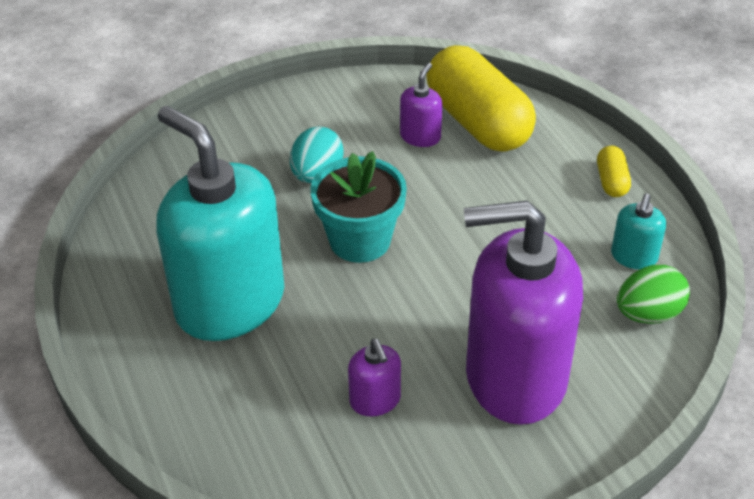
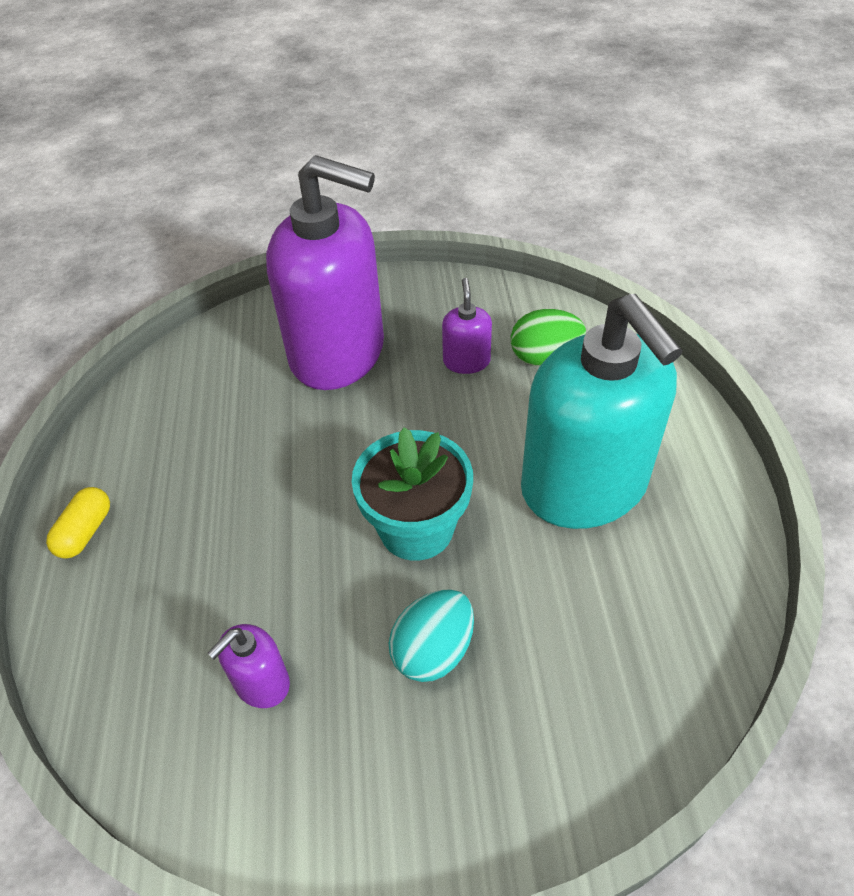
camera: 160 degrees left, 5 degrees up
yellow capsule [426,45,536,152] -> none
turquoise soap dispenser [611,194,666,269] -> none
green egg [617,265,690,324] -> green egg moved to [511,309,586,366]

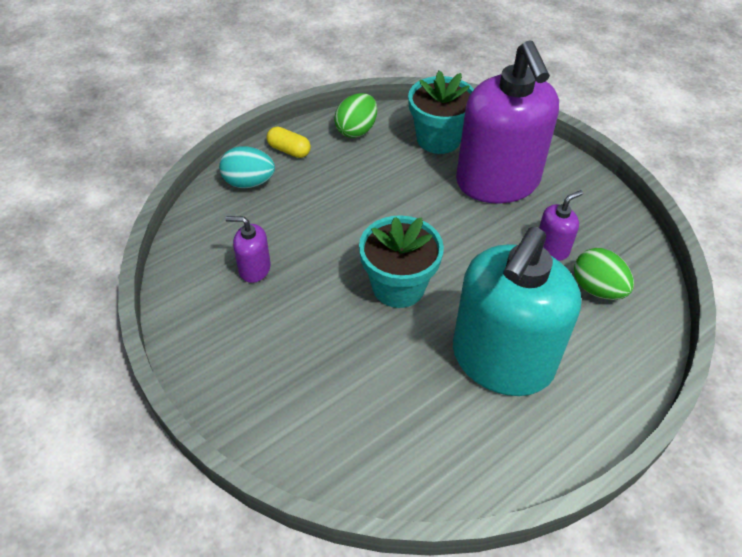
camera: 55 degrees right, 0 degrees up
yellow capsule [46,487,110,559] -> yellow capsule turned 45 degrees clockwise [267,126,311,158]
turquoise egg [389,589,474,682] -> turquoise egg moved to [219,146,275,188]
none -> green egg [334,93,377,138]
none -> turquoise flower pot [408,70,474,154]

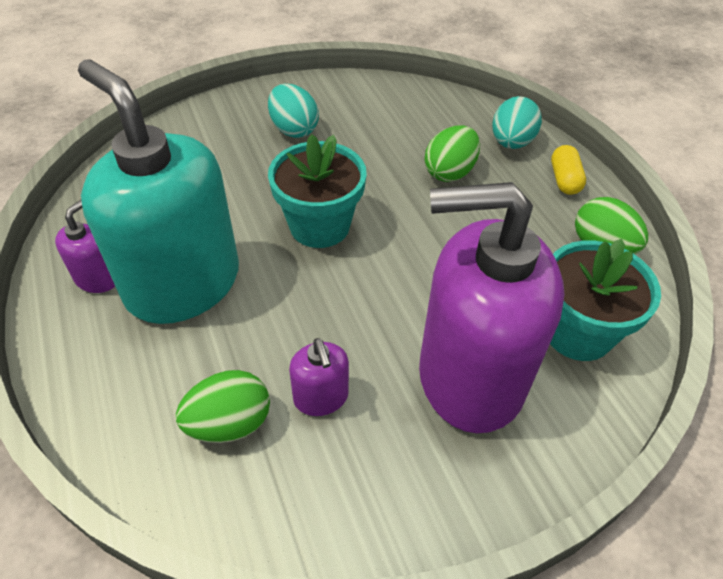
camera: 105 degrees right, 0 degrees up
purple soap dispenser [226,216,271,283] -> purple soap dispenser moved to [55,200,115,293]
yellow capsule [267,126,311,158] -> yellow capsule turned 45 degrees counterclockwise [551,145,586,195]
none -> turquoise egg [268,84,319,138]
none -> green egg [425,125,480,182]

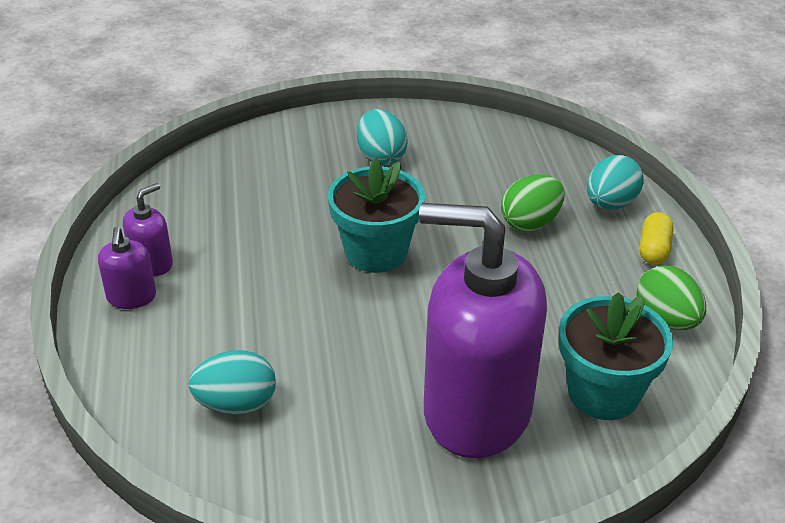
camera: 15 degrees right, 10 degrees down
turquoise soap dispenser [78,59,239,324] -> none
green egg [176,370,270,443] -> turquoise egg [188,350,276,415]
purple soap dispenser [289,338,349,416] -> purple soap dispenser moved to [98,227,156,309]

